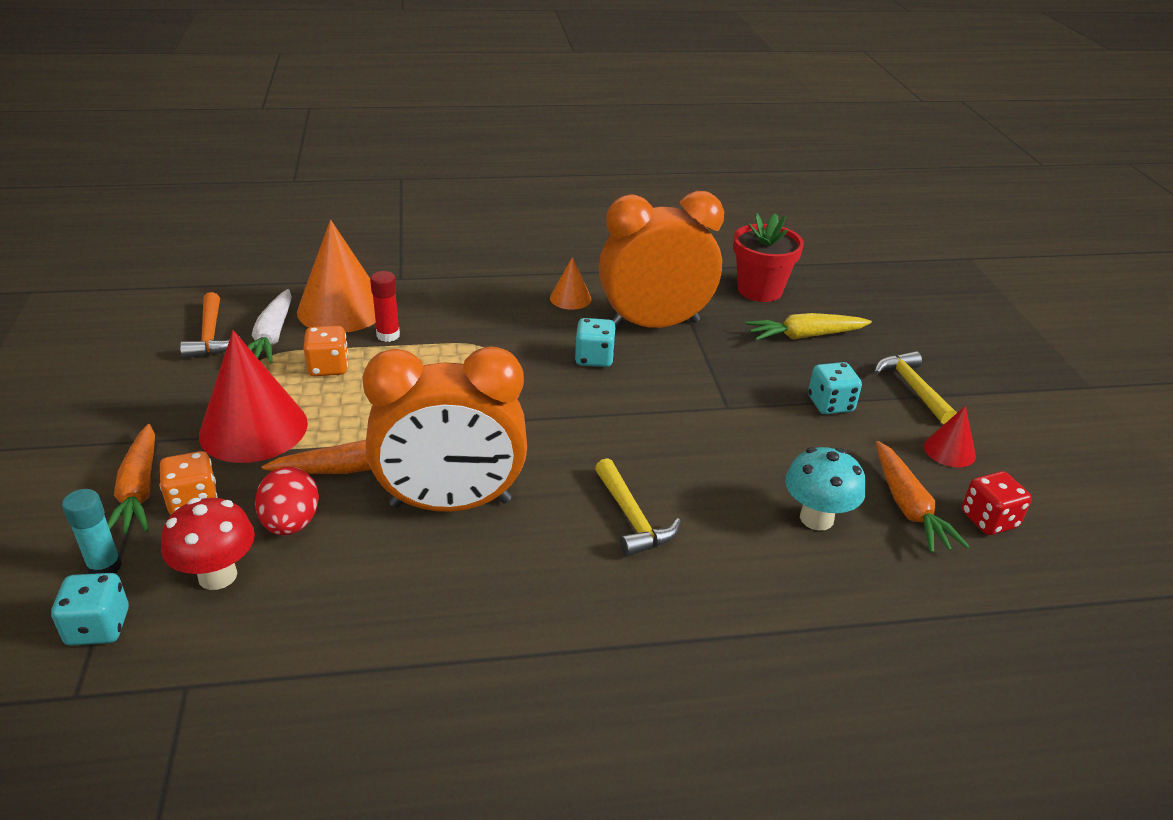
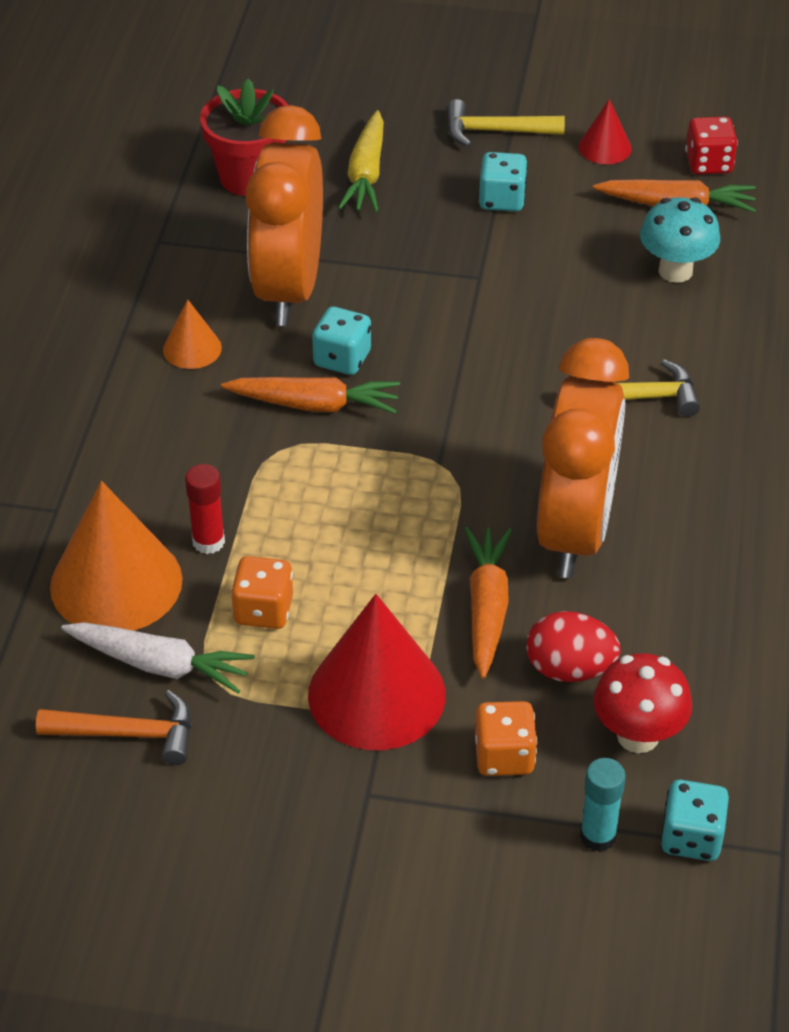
camera: 70 degrees left, 10 degrees up
orange carrot [107,424,155,535] -> orange carrot moved to [221,377,400,414]

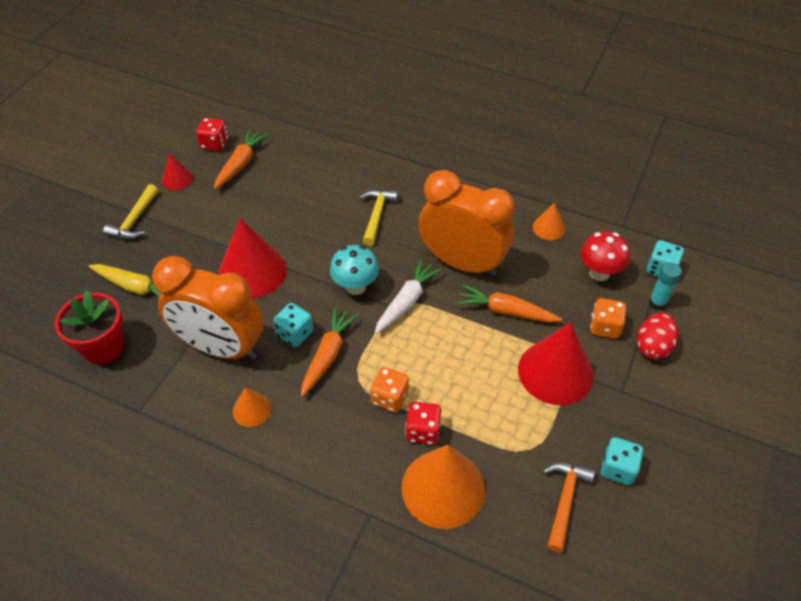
camera: 75 degrees left, 5 degrees up
white carrot [61,622,255,693] -> white carrot moved to [375,259,442,334]
red glue stick [185,464,225,554] -> red dice [405,402,441,445]
orange dice [231,556,293,629] -> orange dice moved to [370,367,409,412]
turquoise dice [479,152,528,211] -> turquoise dice moved to [600,437,644,485]
red egg [527,611,621,682] -> red egg moved to [637,313,678,360]
turquoise mushroom [640,197,720,283] -> turquoise mushroom moved to [330,245,379,295]
none -> red cone [218,218,287,298]
none -> orange cone [533,202,565,240]

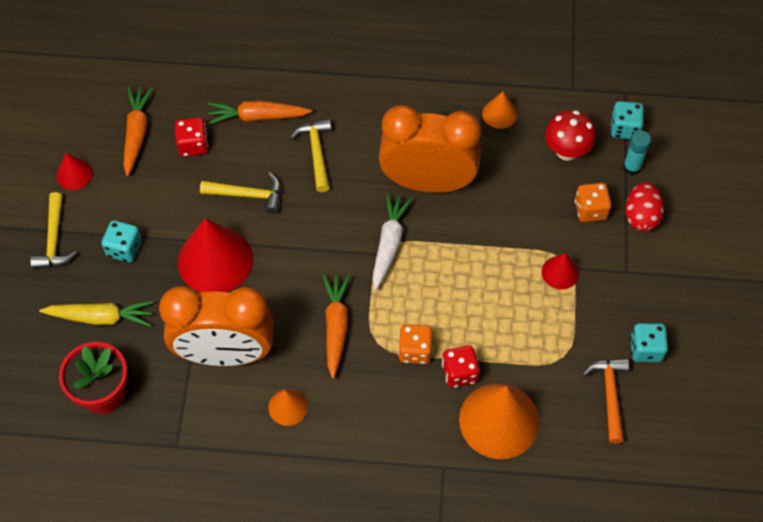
camera: 20 degrees left, 10 degrees up
red dice [196,118,228,151] -> red dice moved to [175,117,208,157]
turquoise dice [273,303,313,347] -> turquoise dice moved to [101,220,142,262]
turquoise mushroom [330,245,379,295] -> none
orange carrot [456,285,562,323] -> orange carrot moved to [208,101,312,125]
red cone [518,322,594,405] -> red cone [542,253,579,290], size x0.49
none -> yellow hammer [200,172,281,214]

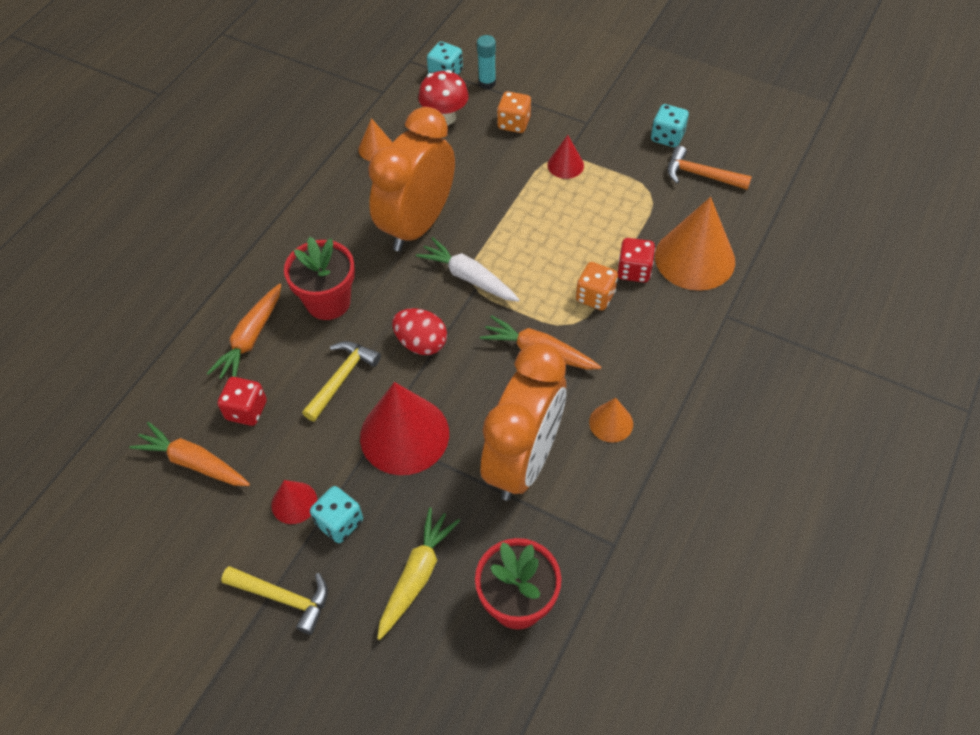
camera: 65 degrees left, 5 degrees down
red cone [57,153,93,190] -> red cone moved to [271,480,317,524]
yellow hammer [290,119,332,192] -> red flower pot [284,237,355,320]
red egg [625,182,664,231] -> red egg moved to [392,308,447,355]

